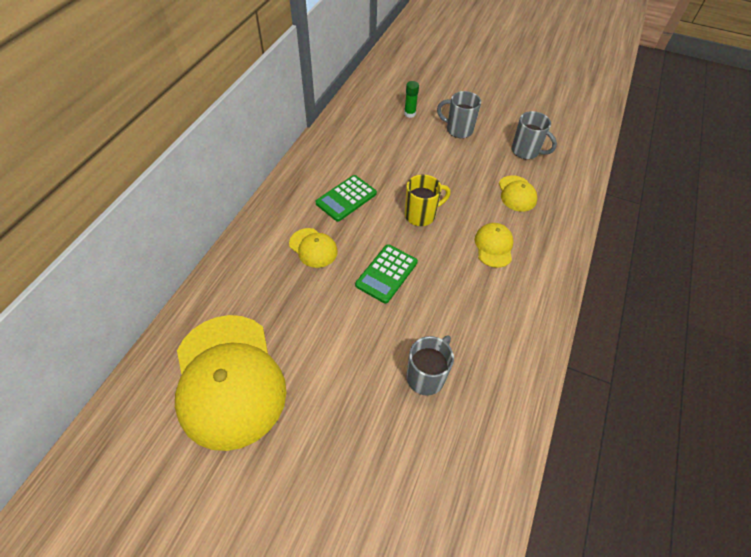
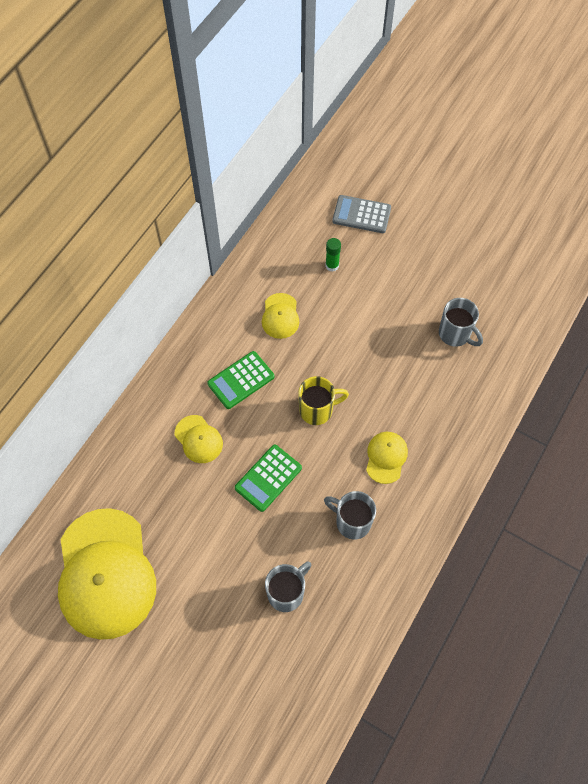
camera: 10 degrees right, 10 degrees up
grey mug [437,91,481,138] -> grey mug moved to [324,491,376,540]
yellow cap [499,175,538,212] -> yellow cap moved to [262,293,299,339]
none -> grey calculator [332,195,391,233]

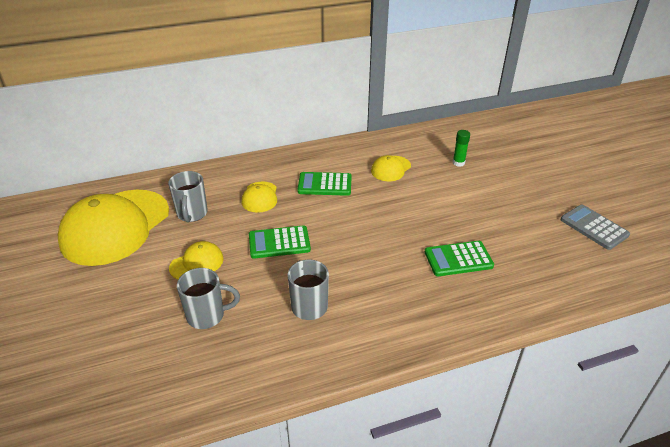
camera: 40 degrees right, 25 degrees down
yellow mug [298,376,349,425] -> none
grey calculator [332,195,391,233] -> grey calculator moved to [561,205,630,250]
yellow cap [366,432,408,484] -> yellow cap moved to [169,241,224,280]
grey mug [439,298,483,347] -> grey mug moved to [168,171,208,222]
none -> green calculator [425,241,494,276]

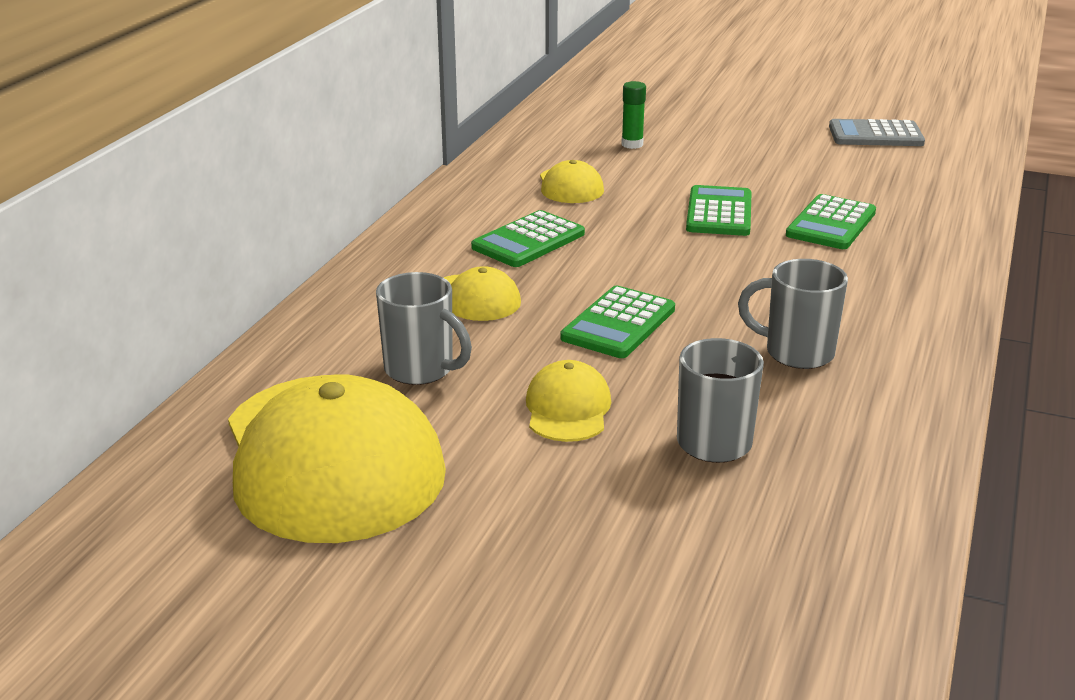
camera: 50 degrees left, 10 degrees down
none -> green calculator [686,185,752,236]

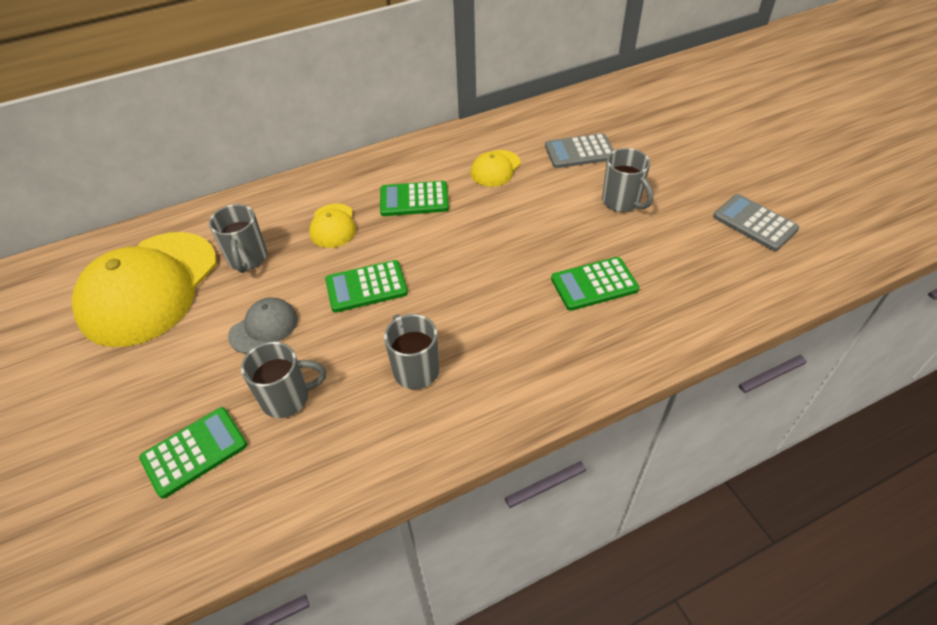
camera: 45 degrees right, 20 degrees up
yellow cap [526,360,611,442] -> grey cap [228,297,298,354]
green glue stick [621,81,646,149] -> grey calculator [545,133,614,168]
green calculator [686,185,752,236] -> green calculator moved to [139,407,247,499]
none -> grey mug [602,148,653,212]

